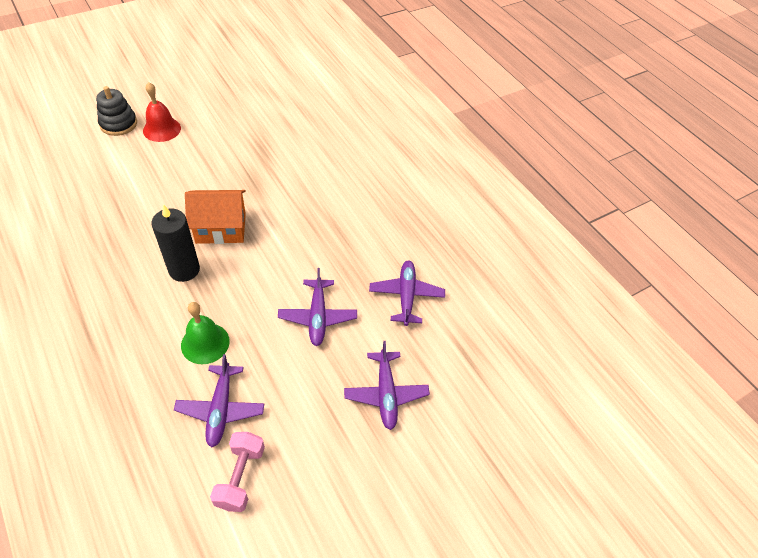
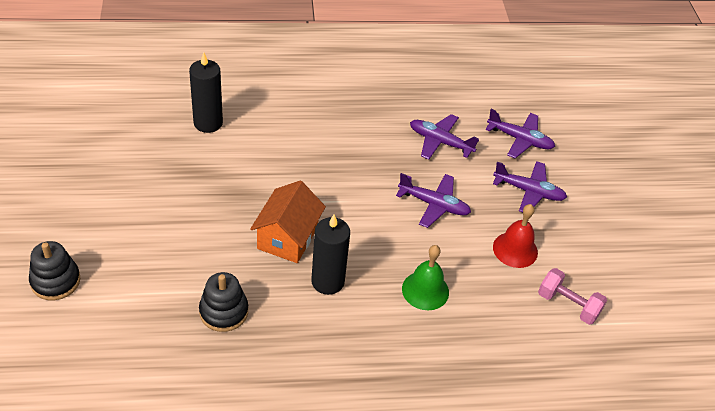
camera: 65 degrees left, 5 degrees down
red bell [143,82,181,142] -> red bell moved to [493,204,538,268]
purple plane [174,354,264,448] -> purple plane moved to [485,109,555,158]
none -> black candle [189,52,223,133]
none -> black stacking toy [199,272,248,332]

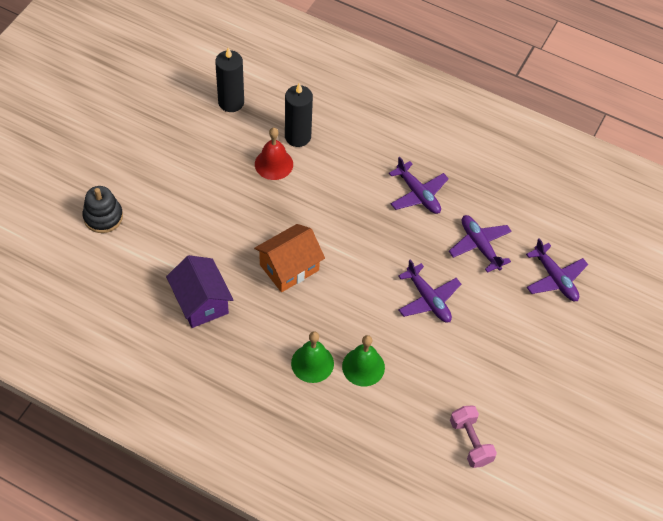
camera: 35 degrees right, 10 degrees up
black stacking toy [199,272,248,332] -> purple house [166,255,233,328]
black candle [311,214,350,295] -> black candle moved to [215,47,244,112]
purple plane [493,161,567,212] -> purple plane moved to [389,157,449,214]
red bell [493,204,538,268] -> red bell moved to [255,128,293,180]
none -> green bell [291,332,334,383]

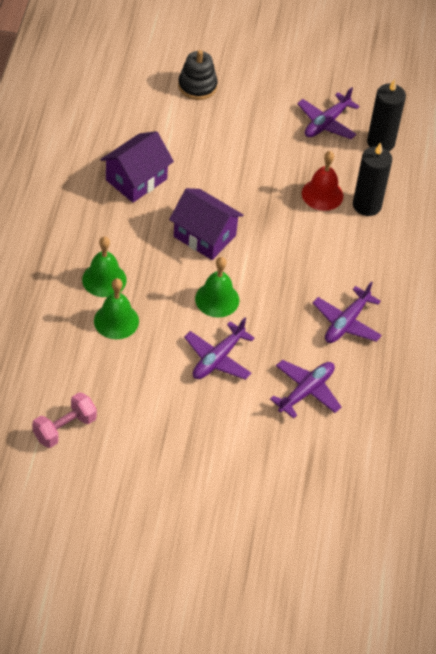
camera: 70 degrees right, 5 degrees down
orange house [254,224,325,292] -> purple house [169,188,244,260]
purple plane [526,238,588,301] -> purple plane moved to [297,87,359,139]
none -> green bell [195,257,239,317]

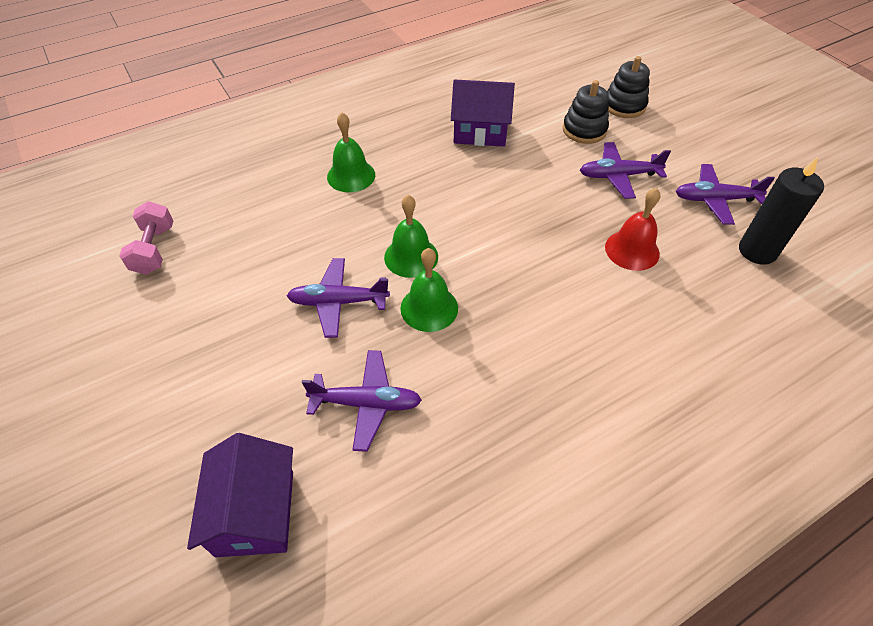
camera: 55 degrees right, 0 degrees up
pink dumbbell [32,392,97,448] -> pink dumbbell turned 75 degrees clockwise [119,201,173,275]
green bell [94,278,139,339] -> green bell moved to [400,248,458,332]
purple house [169,188,244,260] -> purple house moved to [187,433,293,557]
purple plane [313,281,382,343] -> purple plane moved to [580,142,671,199]
black candle [353,142,392,216] -> none
none -> black stacking toy [563,80,609,144]

